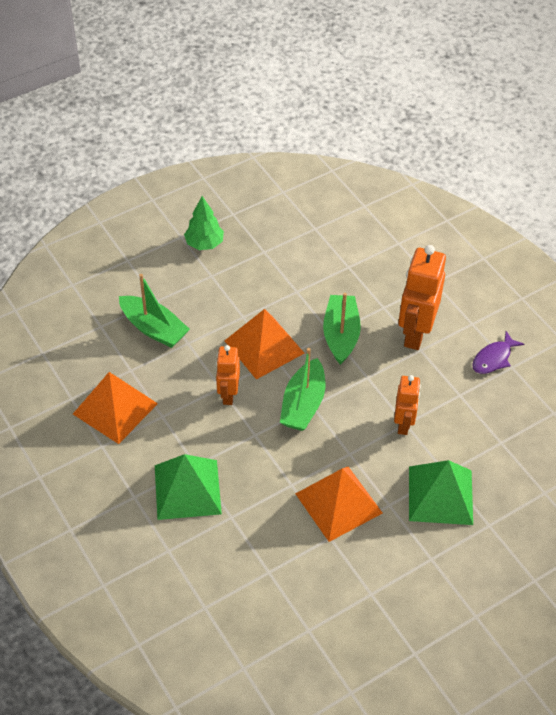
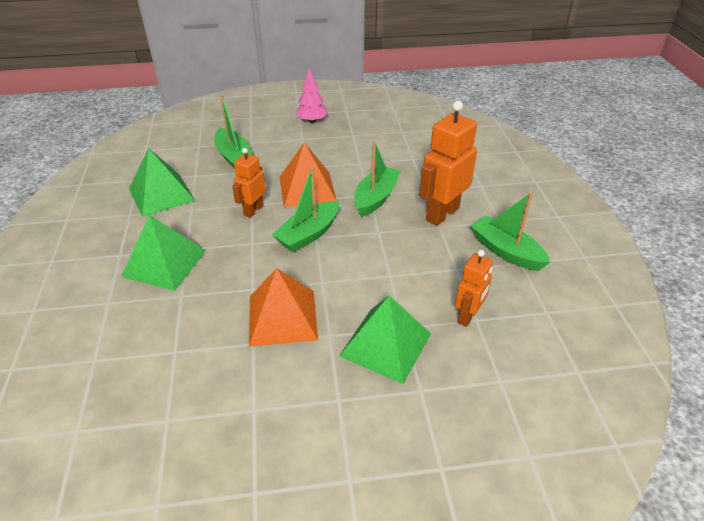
camera: 25 degrees right, 10 degrees down
orange pyramid [73,372,158,444] -> green pyramid [129,148,195,217]
green tree [184,196,224,250] -> pink tree [296,68,328,123]
orange robot [394,375,421,435] -> orange robot moved to [455,250,493,327]
purple fish [472,331,524,374] -> green boat [471,192,550,271]

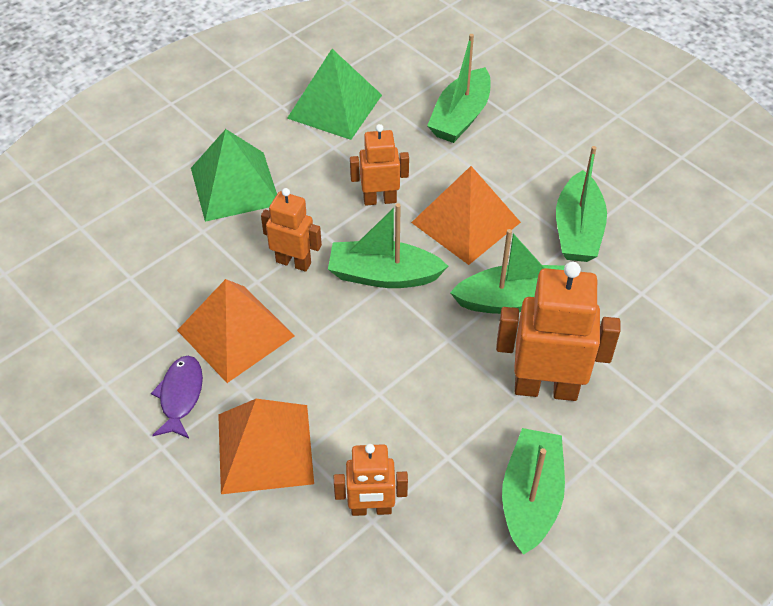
camera: 55 degrees right, 10 degrees up
pink tree [296,68,328,123] -> none
green pyramid [339,296,431,384] -> orange pyramid [218,399,314,494]
none -> purple fish [151,356,203,438]
none -> orange robot [261,188,322,272]
none -> green boat [556,146,607,262]

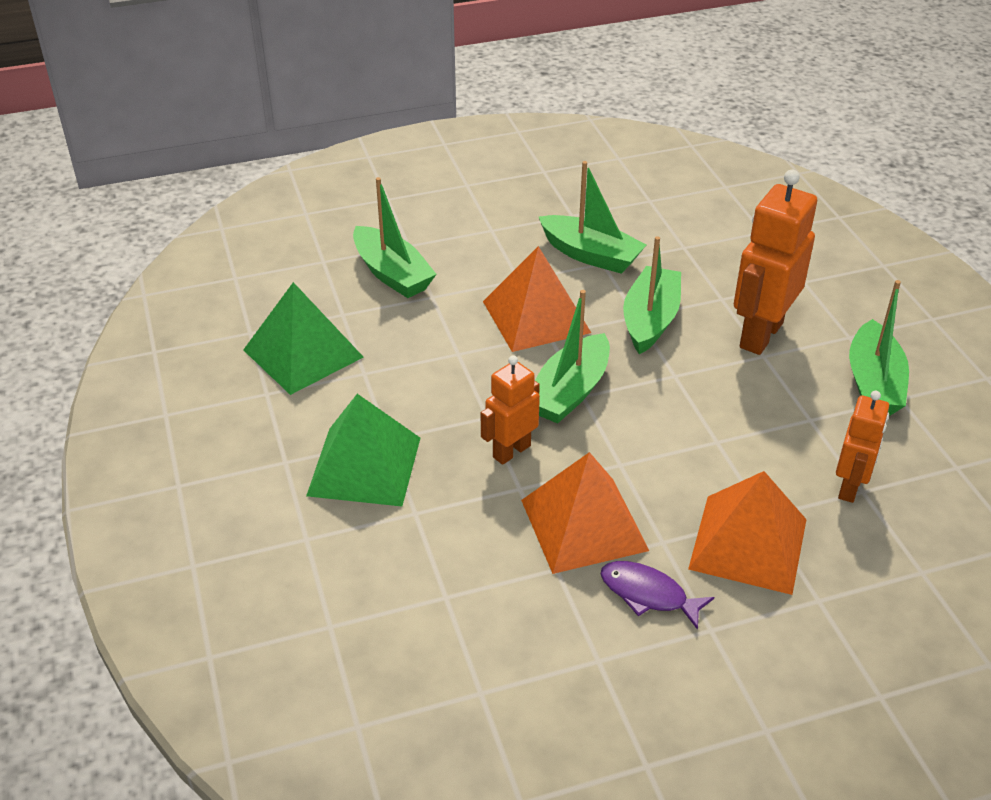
camera: 65 degrees left, 10 degrees down
orange robot [350,124,409,206] -> none
green boat [502,428,565,555] -> green boat turned 120 degrees counterclockwise [849,280,909,416]

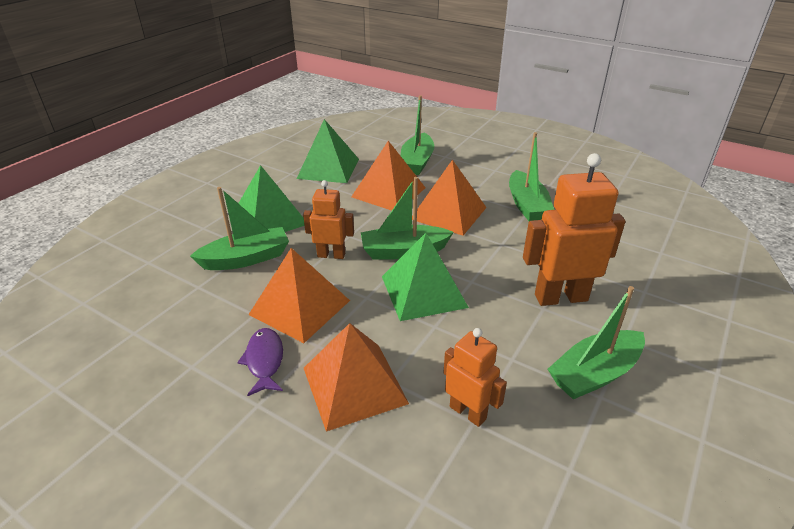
camera: 50 degrees right, 5 degrees down
green boat [623,236,681,354] -> green boat moved to [190,187,289,270]
orange robot [836,391,889,503] -> orange robot turned 120 degrees counterclockwise [443,328,507,427]
none -> orange pyramid [351,141,426,211]
none -> green pyramid [382,233,469,321]

